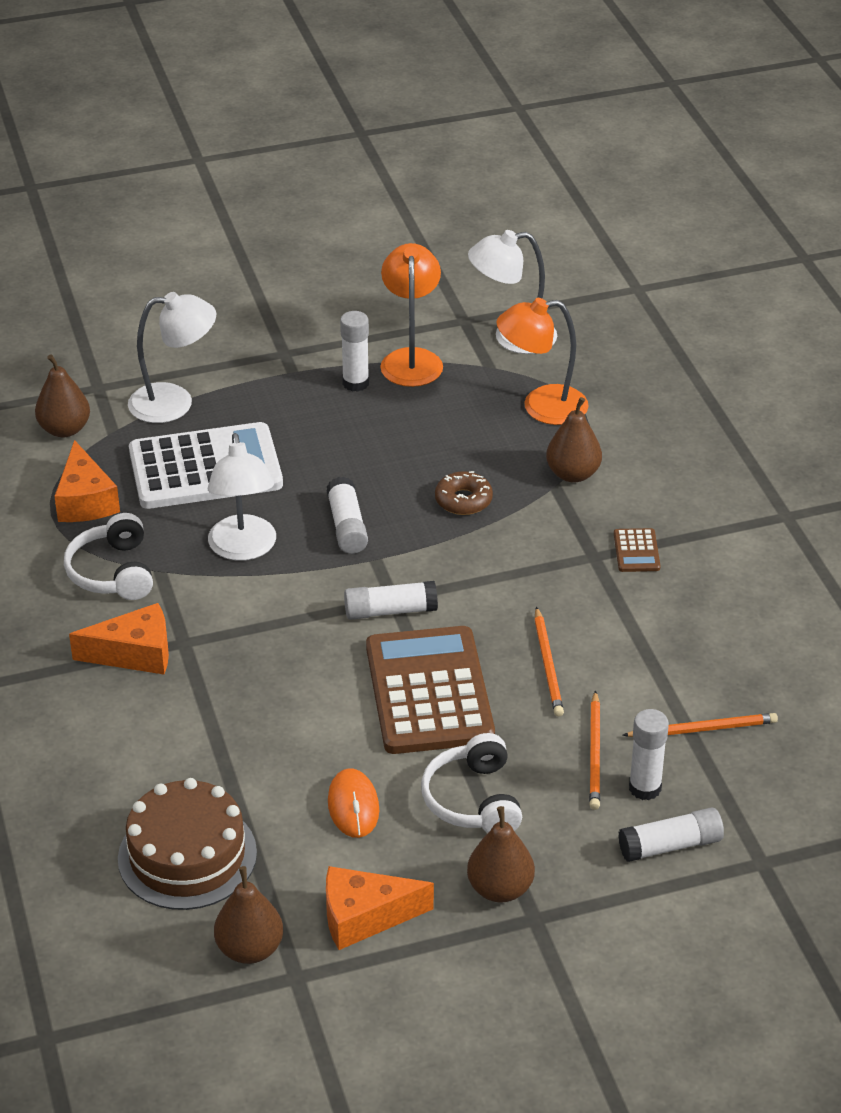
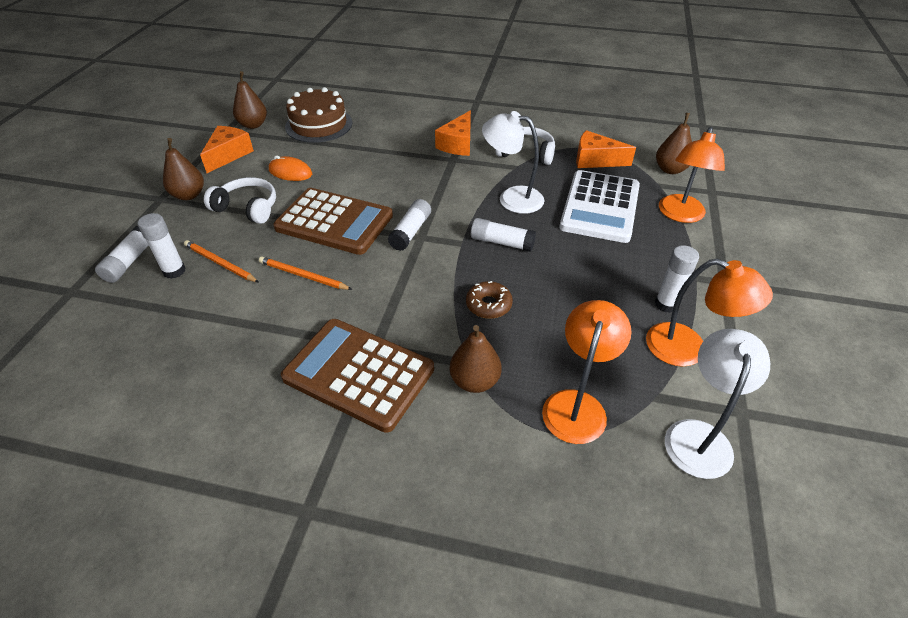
camera: 120 degrees right, 5 degrees up
white lamp [128,292,216,423] -> orange lamp [659,127,725,223]
brown calculator [614,528,661,572] -> brown calculator [281,319,434,433], size x2.47
orange pencil [622,713,778,737] -> none

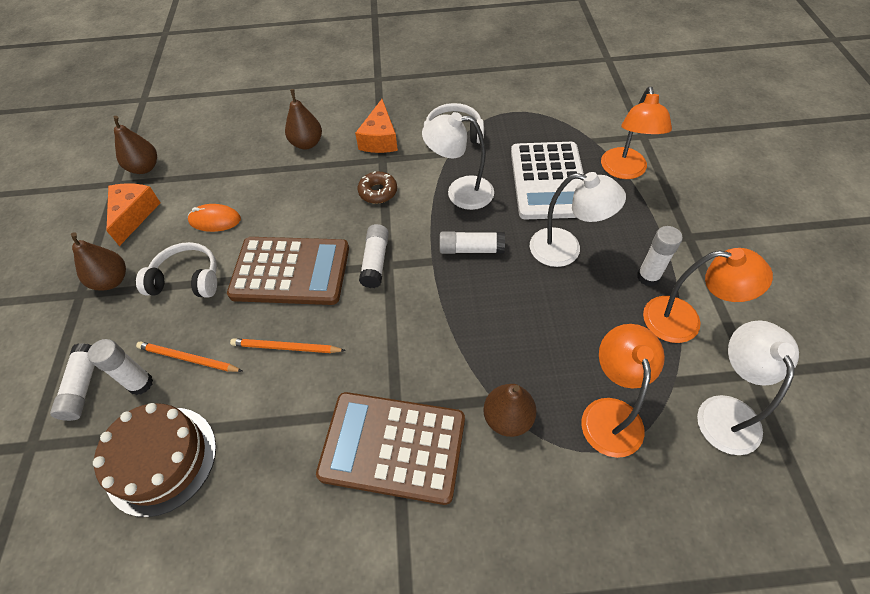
camera: 15 degrees left, 10 degrees up
brown cake [285,87,352,143] -> brown cake moved to [93,403,216,517]
brown donut [466,281,513,319] -> brown donut moved to [358,171,397,204]
orange cheese [576,130,636,168] -> none
brown pear [656,113,692,174] -> brown pear moved to [285,89,322,149]
none -> white lamp [530,172,626,267]

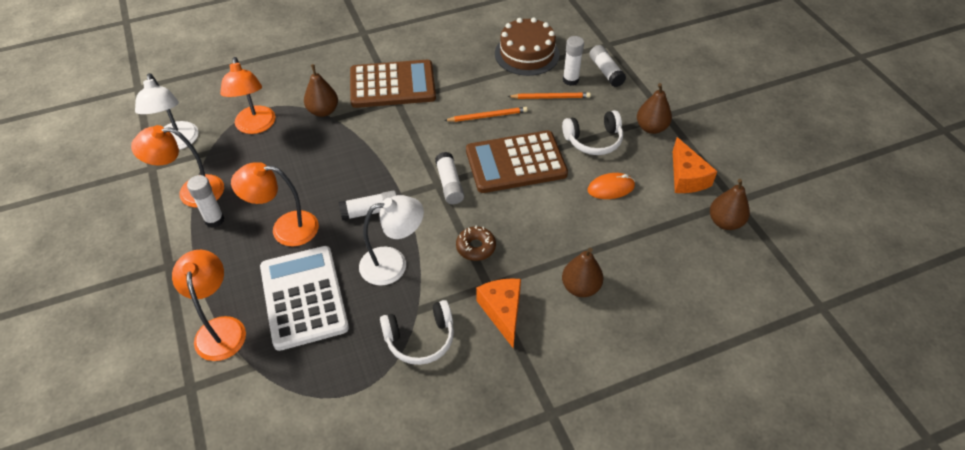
camera: 160 degrees right, 5 degrees down
white lamp [530,172,626,267] -> orange lamp [231,162,319,247]

